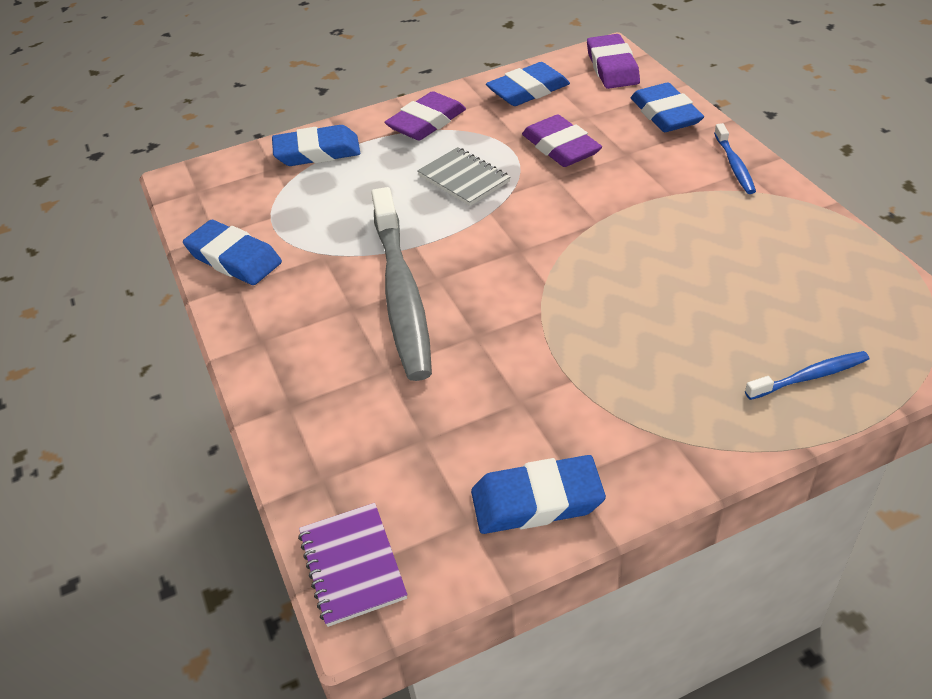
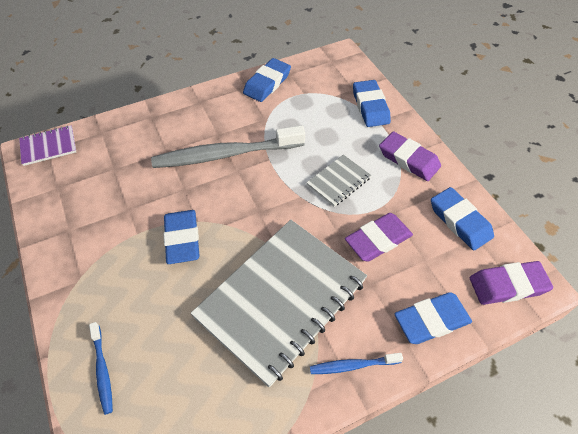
camera: 85 degrees right, 10 degrees up
blue eraser [471,455,606,534] -> blue eraser moved to [164,210,200,264]
none -> grey notebook [191,220,367,387]

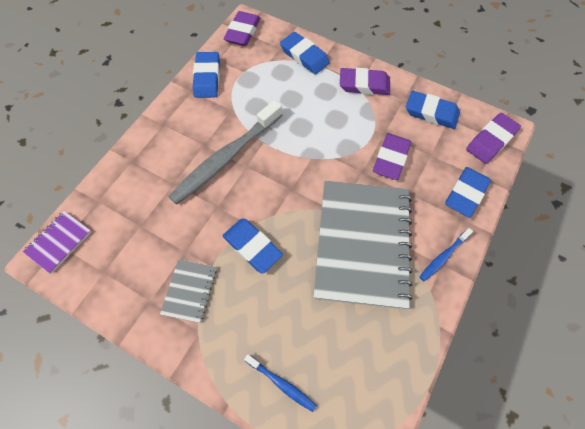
camera: 35 degrees left, 10 degrees up
grey notebook [306,154,371,207] -> grey notebook moved to [160,259,217,323]
none -> purple eraser [224,11,260,46]

